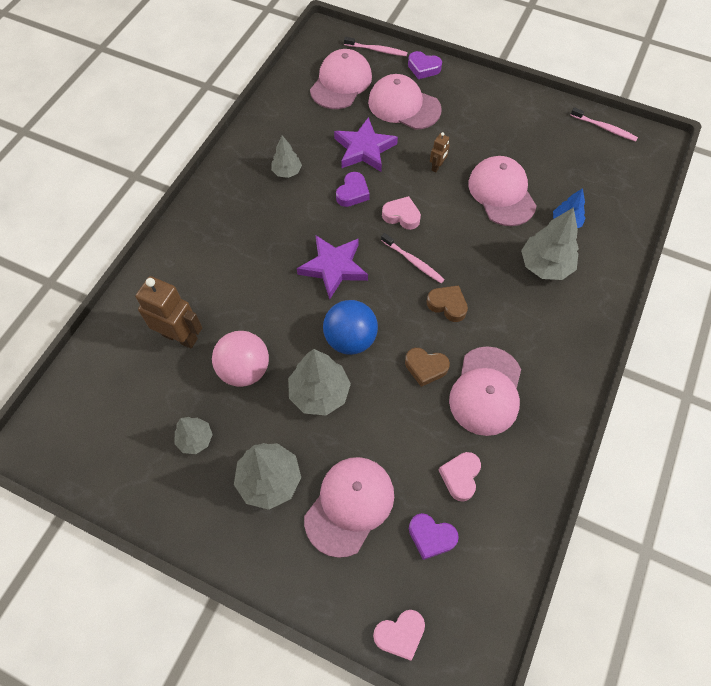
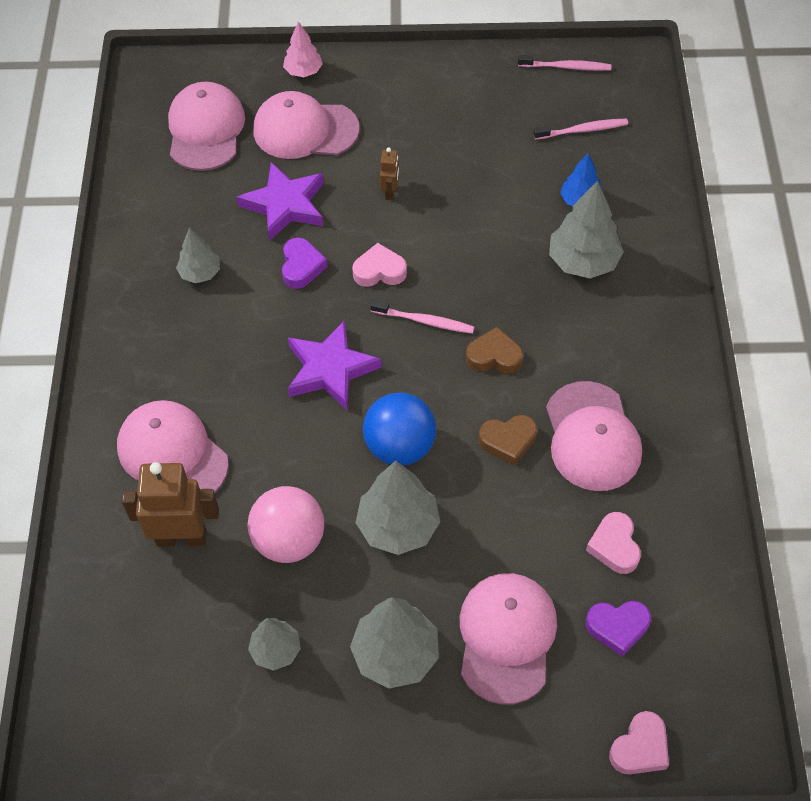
camera: 25 degrees left, 5 degrees down
pink toothbrush [344,37,407,56] -> pink toothbrush moved to [534,118,628,140]
purple heart [408,51,442,79] -> pink tree [283,21,323,77]
pink cap [468,156,537,226] -> pink cap moved to [117,400,229,493]

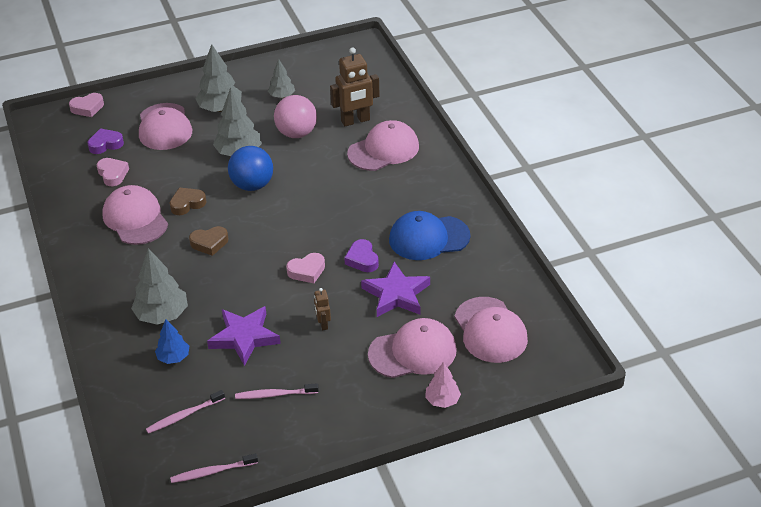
camera: 160 degrees right, 15 degrees down
pink cap [117,400,229,493] -> pink cap turned 60 degrees counterclockwise [347,120,419,171]
grey tree [176,228,220,284] -> blue cap [389,211,470,260]
purple star [288,320,382,410] -> purple star moved to [207,306,281,366]
pink toothbrush [370,300,474,334] -> pink toothbrush moved to [235,383,319,399]
pink heart [609,711,669,775] -> pink heart turned 135 degrees counterclockwise [69,93,104,117]

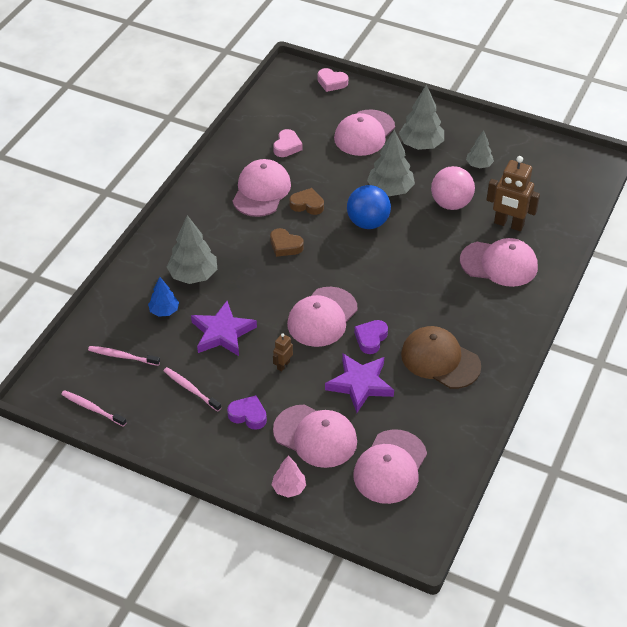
camera: 45 degrees right, 5 degrees up
purple heart [88,128,124,154] -> purple heart moved to [227,395,267,430]
pink heart [286,253,325,283] -> pink cap [287,287,358,347]
blue cap [389,211,470,260] -> brown cap [401,326,481,389]

